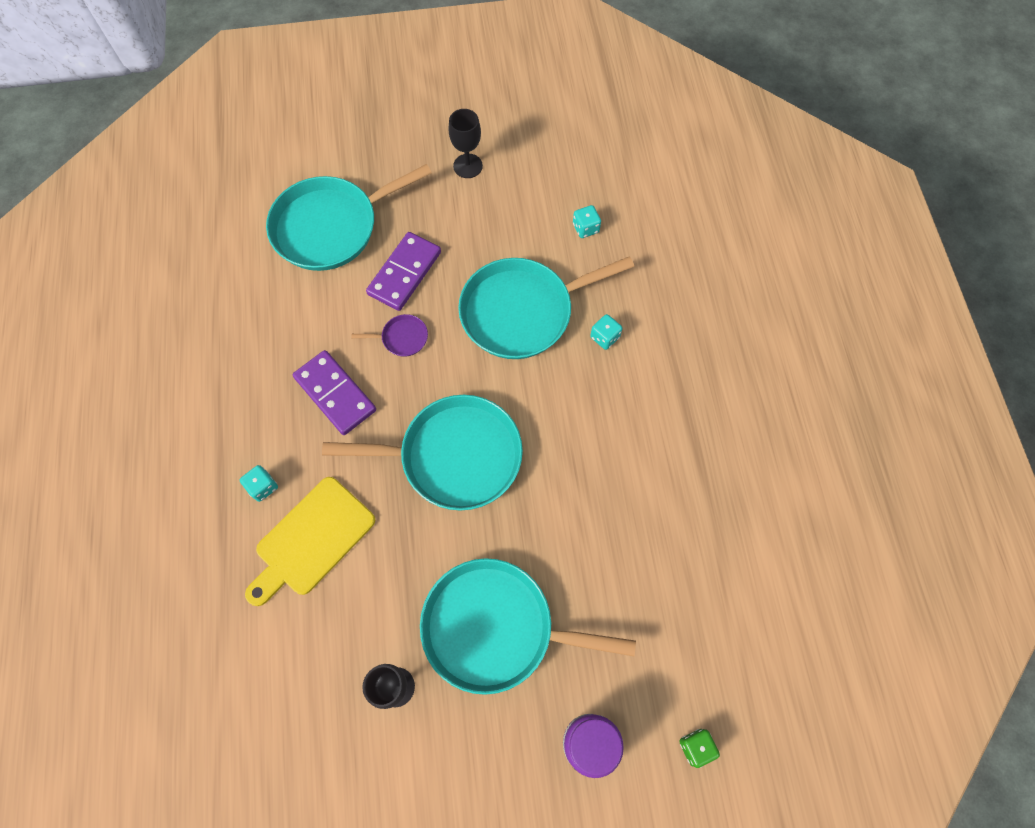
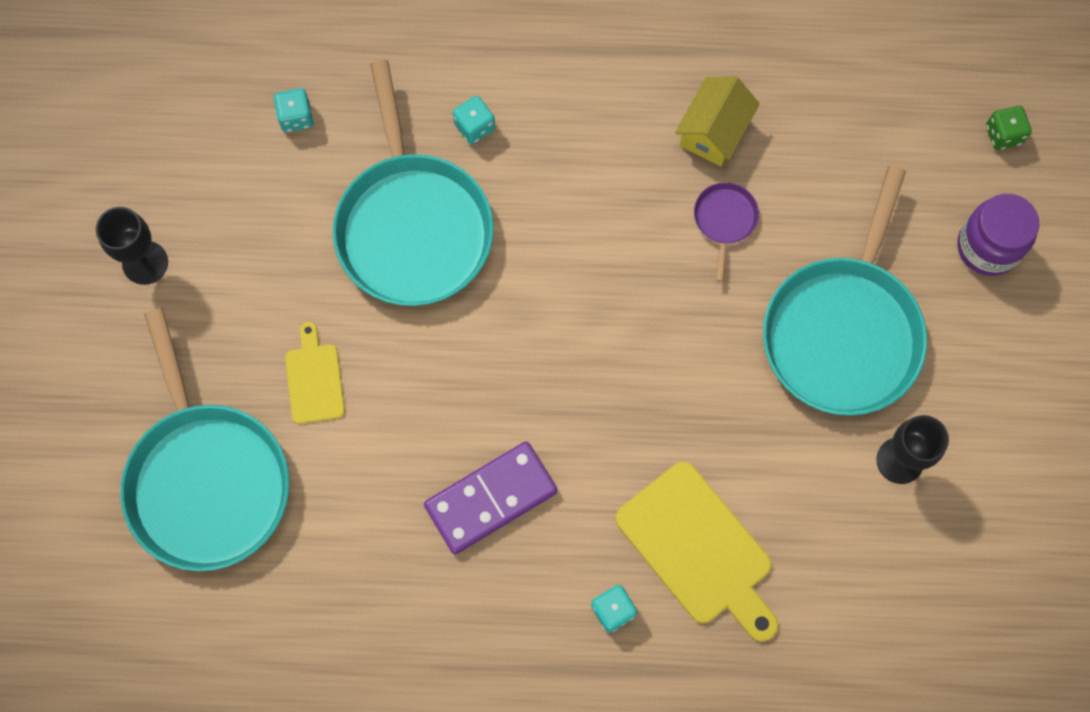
camera: 80 degrees left, 5 degrees up
turquoise pan [322,395,523,511] -> none
purple pan [352,314,428,357] -> purple pan moved to [694,182,759,282]
purple domino [366,232,441,311] -> yellow cutting board [285,322,345,424]
none -> yellow house [675,76,760,166]

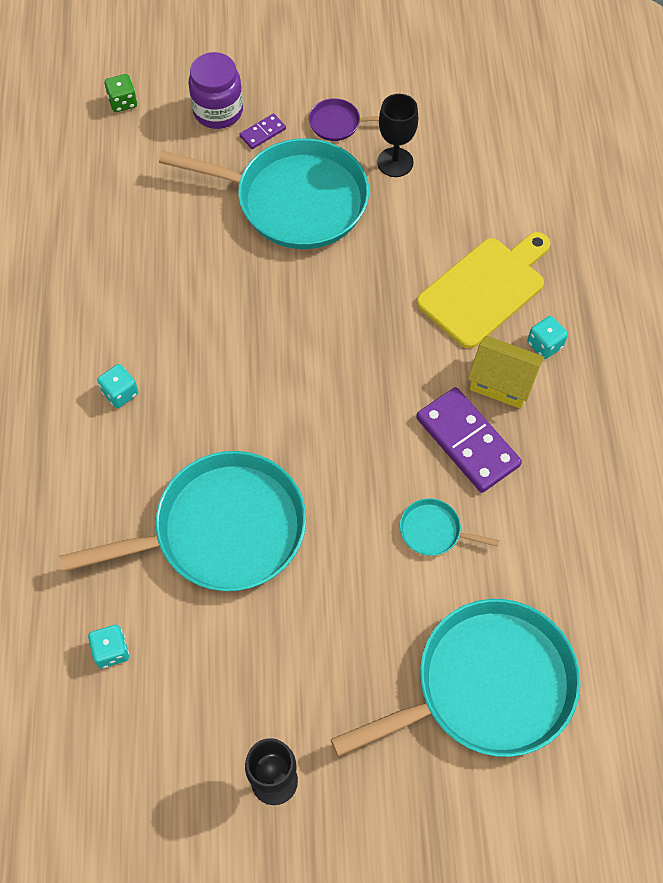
camera: 95 degrees left, 10 degrees down
yellow cutting board [285,322,345,424] -> none
turquoise dice [453,96,495,144] -> turquoise dice moved to [97,364,138,408]
yellow house [675,76,760,166] -> yellow house moved to [468,336,544,409]
purple pan [694,182,759,282] -> purple pan moved to [309,98,379,141]
none -> purple domino [240,114,286,149]
none -> turquoise pan [400,498,499,556]

